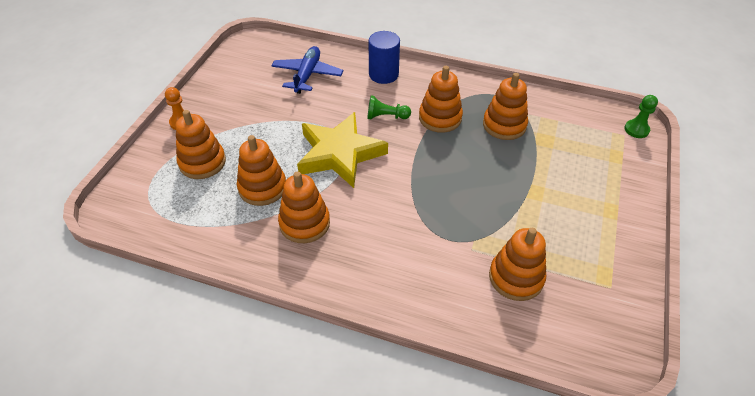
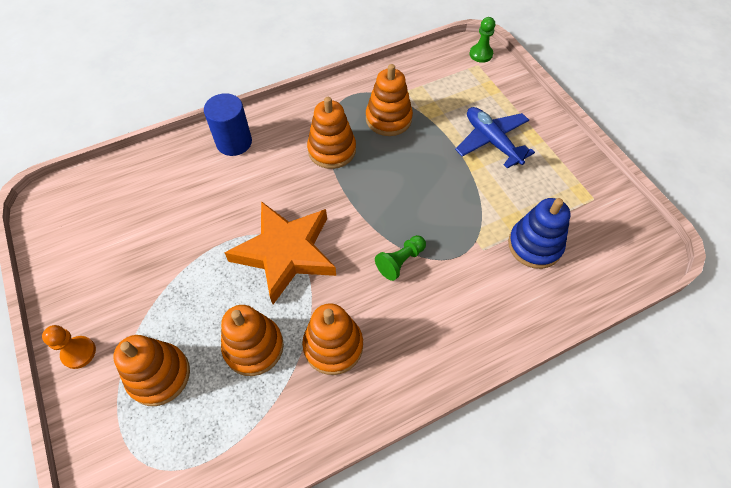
camera: 45 degrees left, 10 degrees up
blue plane [271,46,343,94] -> blue plane moved to [455,107,535,169]
yellow star [297,112,388,188] -> orange star [225,201,336,304]
green pawn [367,95,411,119] -> green pawn moved to [375,235,426,281]
orange stacking toy [489,228,546,301] -> blue stacking toy [508,198,570,269]

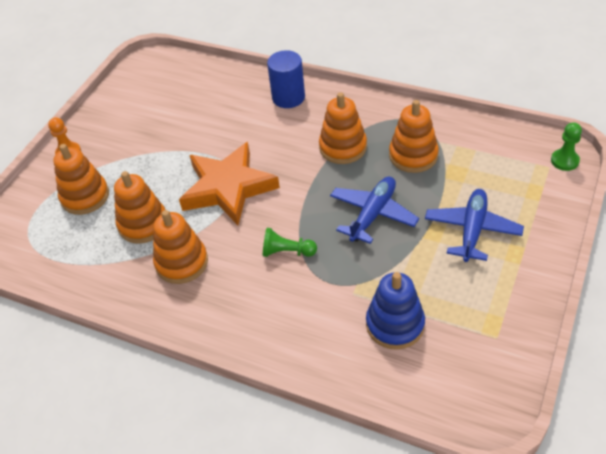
camera: 55 degrees right, 10 degrees down
none -> blue plane [330,176,419,244]

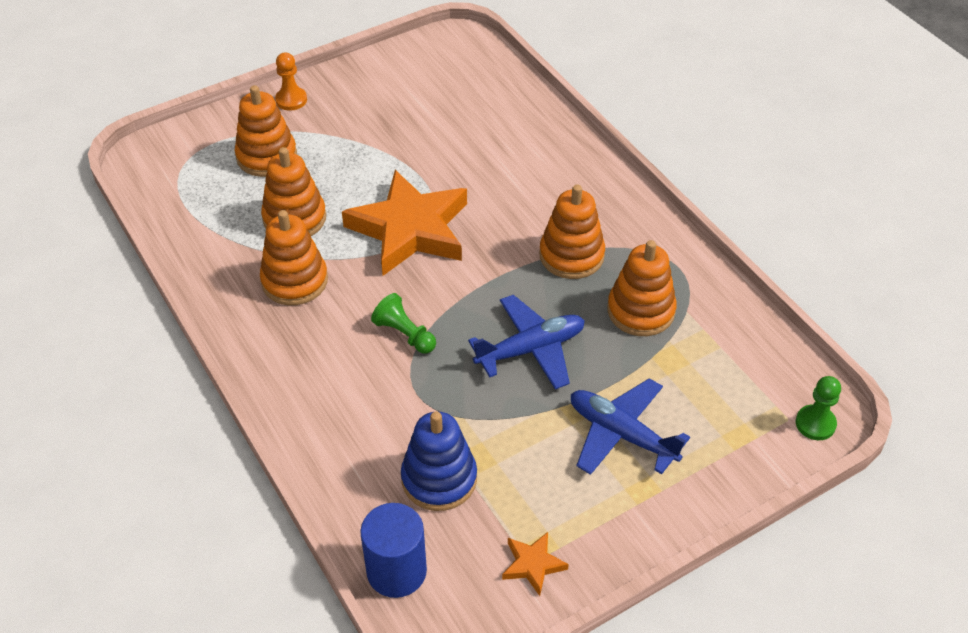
camera: 30 degrees right, 0 degrees up
blue cylinder [267,50,305,108] -> blue cylinder moved to [361,503,427,598]
blue plane [425,189,524,262] -> blue plane turned 105 degrees counterclockwise [571,378,690,475]
none -> orange star [502,532,569,596]

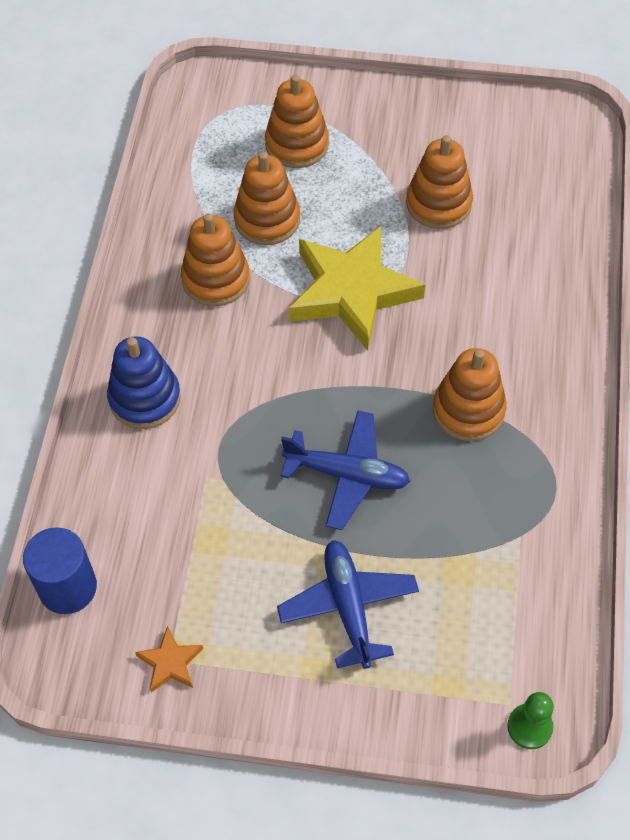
camera: 40 degrees right, 10 degrees up
orange pawn [275,52,307,111] -> none
orange star [342,170,467,276] -> yellow star [289,226,425,351]
green pawn [371,293,436,354] -> none
blue stacking toy [401,411,477,511] -> blue stacking toy moved to [107,336,181,429]
orange stacking toy [607,240,677,336] -> orange stacking toy moved to [406,135,473,229]

